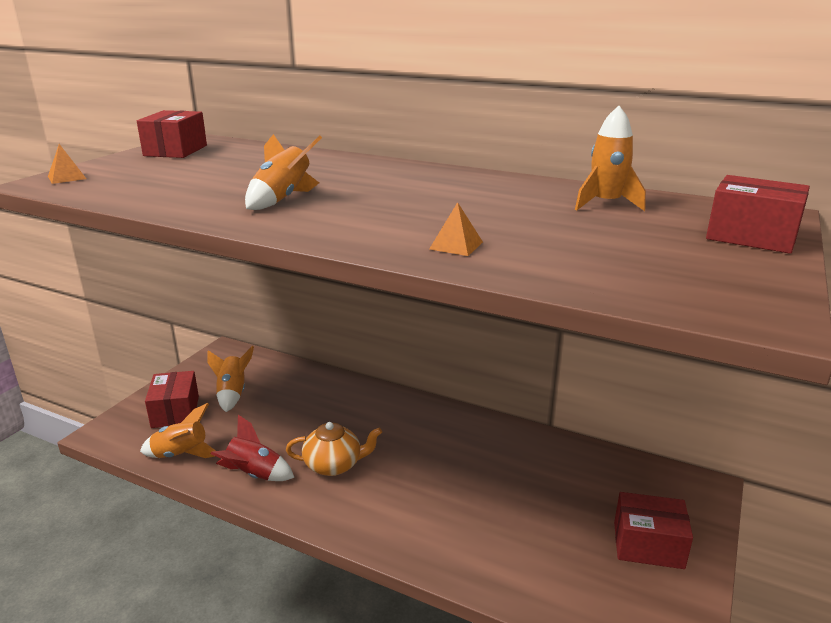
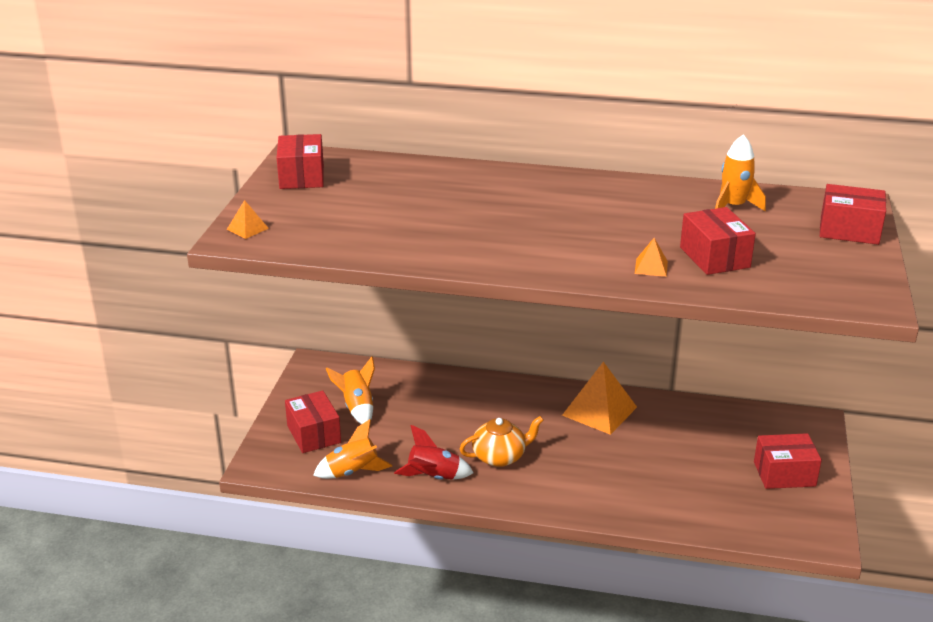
camera: 15 degrees left, 5 degrees up
orange rocket [245,134,322,210] -> none
none -> orange pyramid [562,362,637,435]
none -> red box [680,207,756,275]

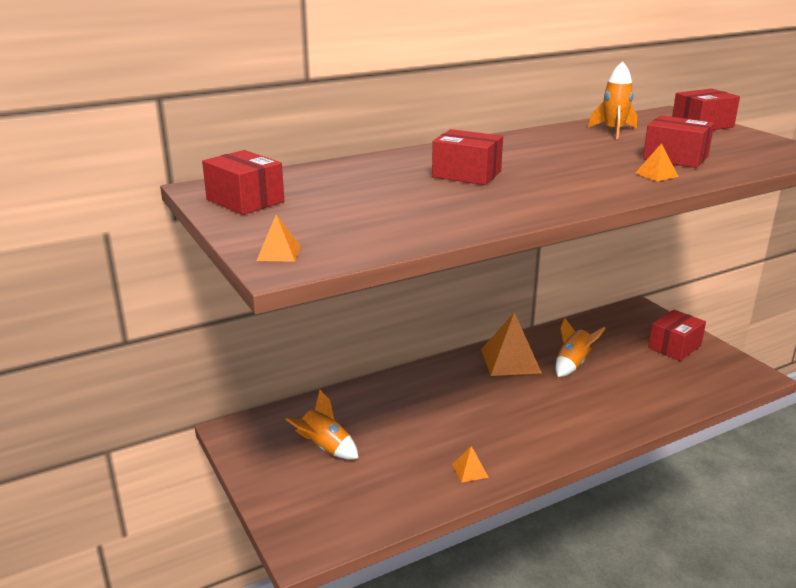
camera: 40 degrees left, 5 degrees down
red box [285,390,341,453] -> red box moved to [432,129,503,185]
orange rocket [313,419,392,479] -> orange rocket moved to [555,318,606,377]
red rocket [394,425,474,480] -> orange pyramid [452,446,489,483]
orange teapot [460,416,544,467] -> none

